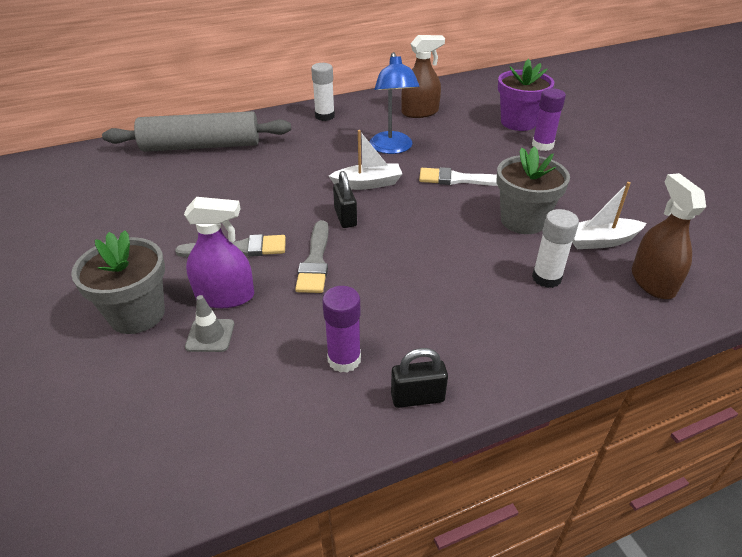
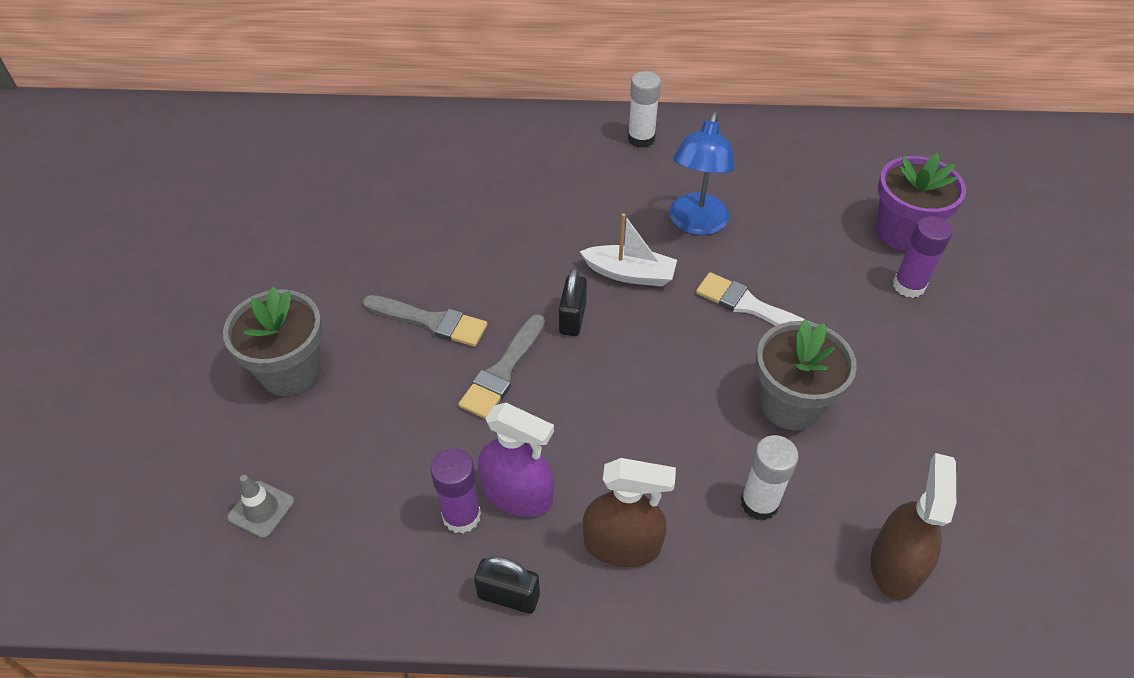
camera: 25 degrees right, 10 degrees up
grey rolling pin [102,111,291,152] -> none
purple spray bottle [184,197,254,308] -> purple spray bottle moved to [478,403,554,517]
grey traffic cone [185,295,234,352] -> grey traffic cone moved to [227,475,295,539]
brown spray bottle [401,35,445,118] -> brown spray bottle moved to [583,458,676,567]
white boat [572,182,646,249] -> none

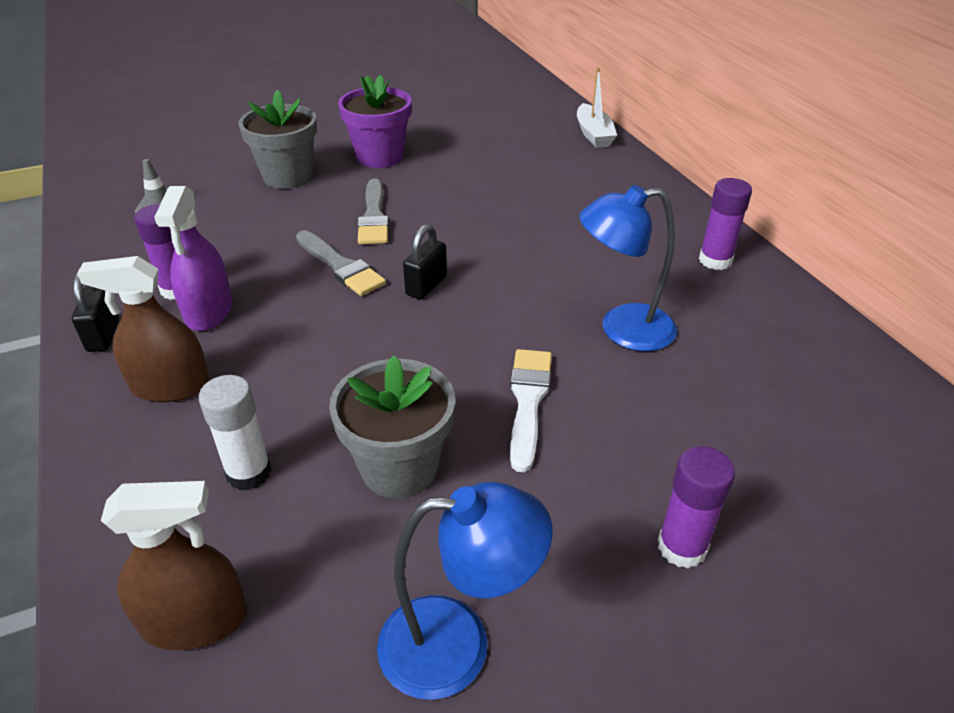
camera: 65 degrees right, 10 degrees down
grey brush [459,314,545,419] -> grey brush turned 135 degrees counterclockwise [296,230,386,296]
black padlock [559,268,587,336] -> black padlock turned 45 degrees counterclockwise [403,224,447,300]
white boat [579,213,677,286] -> white boat moved to [577,67,617,148]
brown spray bottle [583,458,676,567] -> brown spray bottle turned 105 degrees clockwise [77,256,210,402]
white glue stick [628,71,661,148] -> purple glue stick [699,178,752,270]
purple flower pot [876,153,966,251] -> purple flower pot moved to [338,75,412,168]
none -> blue lamp [377,482,553,700]

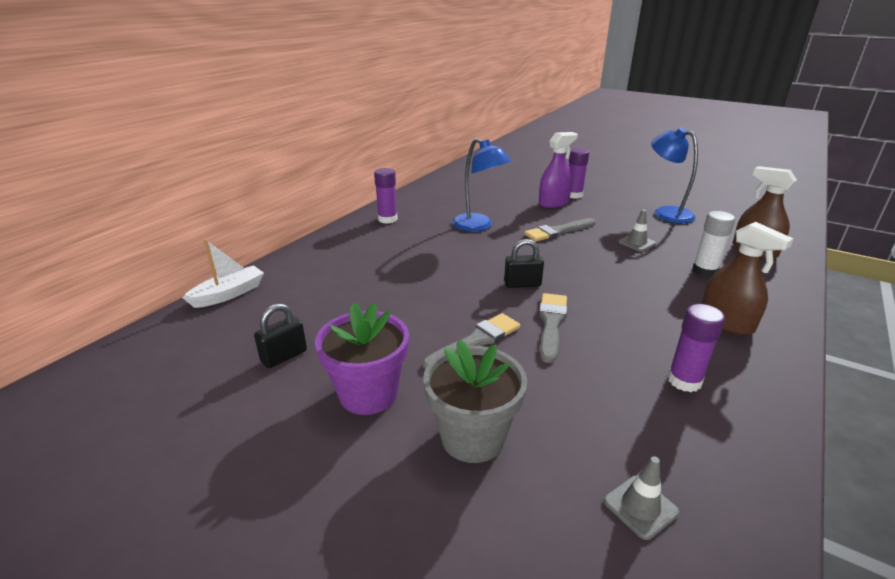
camera: 125 degrees left, 10 degrees down
black padlock [72,274,119,352] -> black padlock moved to [254,303,307,368]
purple spray bottle [154,186,233,331] -> purple spray bottle moved to [539,132,578,208]
grey flower pot [329,355,455,499] -> grey traffic cone [618,210,656,252]
white brush [510,349,552,472] -> grey brush [524,218,595,242]

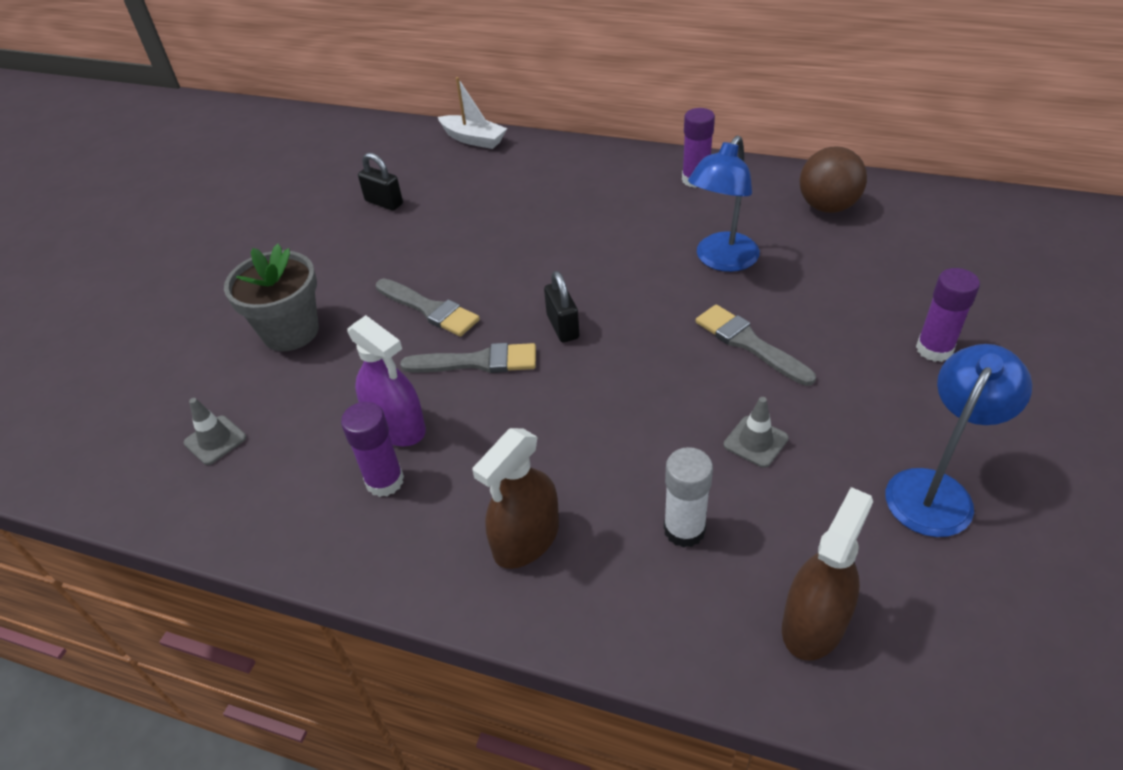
camera: 80 degrees right, 15 degrees up
purple flower pot [315,302,409,415] -> none
purple spray bottle [539,132,578,208] -> purple spray bottle moved to [348,315,426,446]
none -> brown ball [800,146,867,213]

